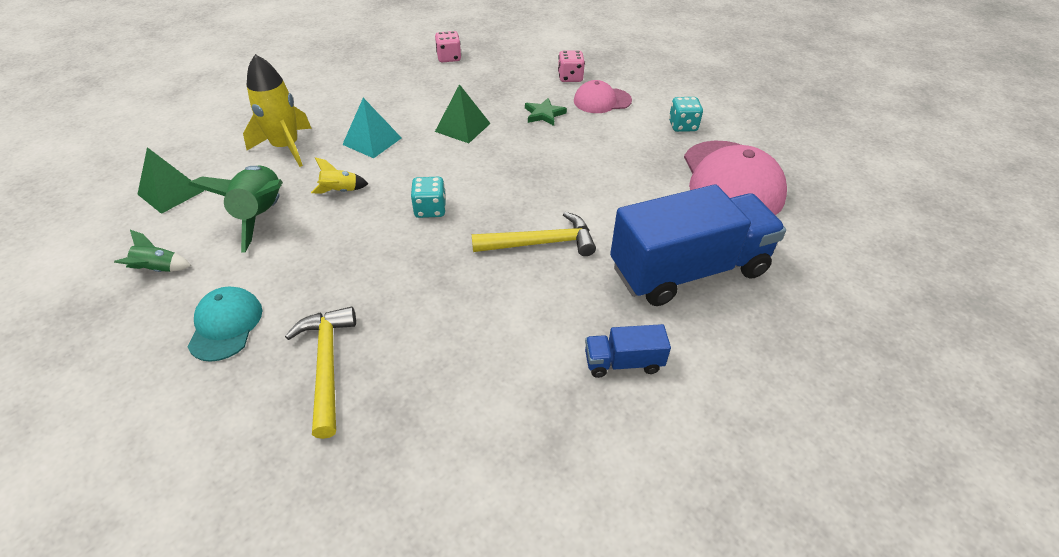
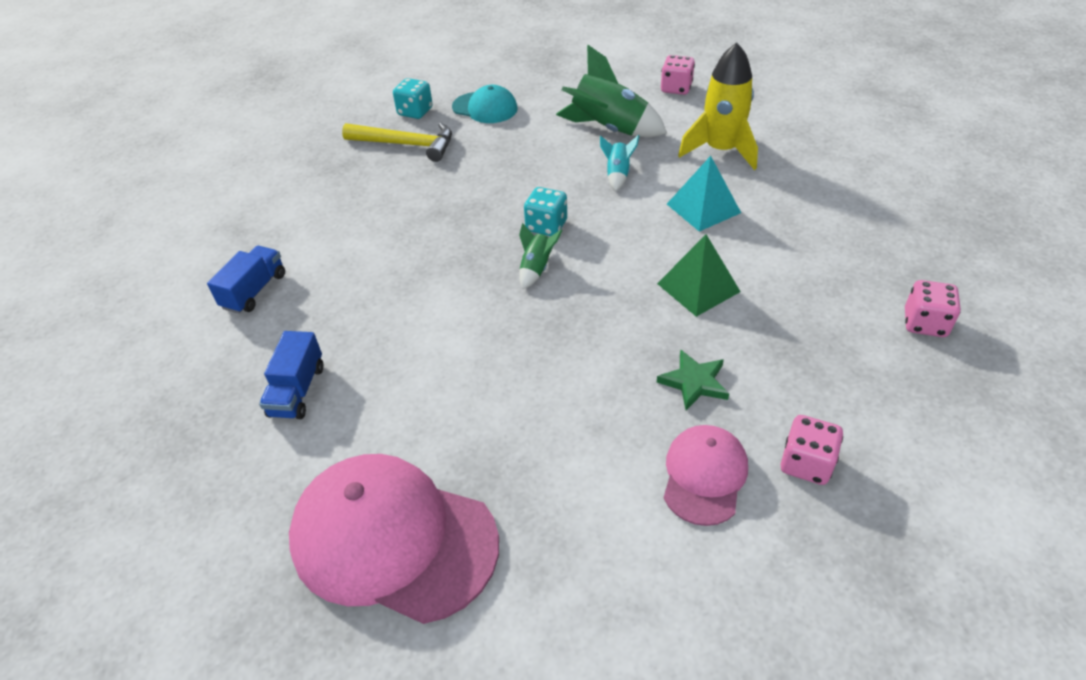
camera: 120 degrees right, 0 degrees up
green rocket [114,230,191,272] -> green rocket moved to [519,223,563,289]
green pyramid [137,147,205,214] -> pink dice [661,55,695,95]
yellow rocket [311,157,368,193] -> turquoise rocket [600,135,639,191]
yellow hammer [472,212,596,256] -> none
blue truck [610,184,786,306] -> blue truck [259,331,323,419], size x0.44
turquoise dice [669,97,703,132] -> turquoise dice moved to [393,78,433,119]

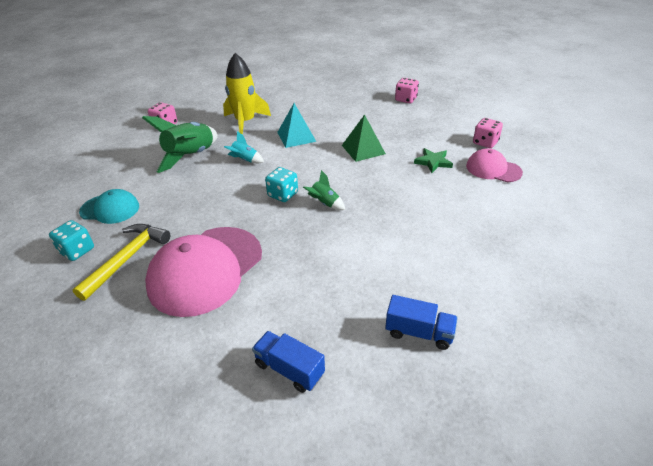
camera: 80 degrees left, 5 degrees down
pink cap [289,454,499,624] -> pink cap moved to [145,227,262,317]
turquoise cap [452,85,518,123] -> turquoise cap turned 60 degrees clockwise [79,189,139,224]

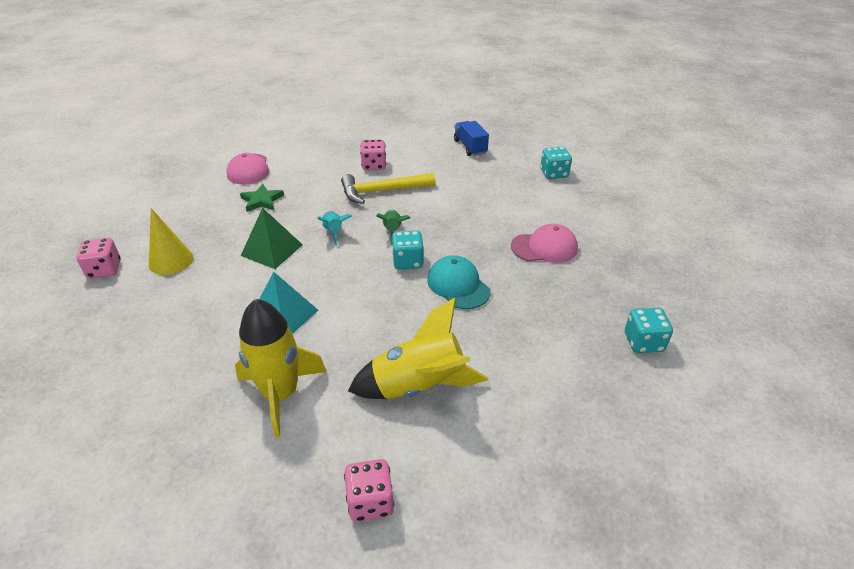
camera: 130 degrees left, 0 degrees up
yellow hammer [72,224,170,301] -> yellow hammer moved to [341,173,436,204]
turquoise cap [79,189,139,224] -> turquoise cap moved to [427,255,491,309]
green rocket [142,116,218,173] -> yellow rocket [348,298,488,399]
pink cap [145,227,262,317] -> pink cap [511,224,578,263], size x0.54
turquoise rocket [224,131,264,163] -> turquoise rocket moved to [318,211,352,246]
blue truck [252,331,325,393] -> turquoise dice [540,147,572,179]
pink dice [473,118,503,148] -> pink dice moved to [360,139,386,171]
none -> yellow cone [149,208,193,275]

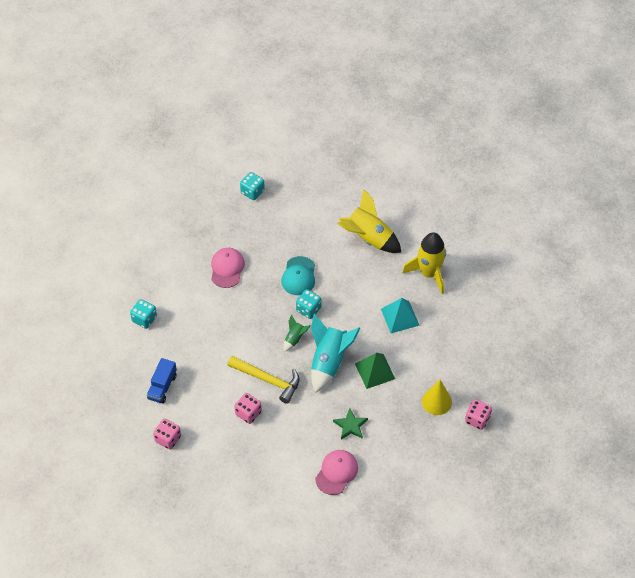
camera: 140 degrees left, 15 degrees up
turquoise rocket [318,211,352,246] -> turquoise rocket [311,314,360,393], size x2.04
pink dice [344,459,394,522] -> pink dice moved to [153,419,181,450]
pink cap [511,224,578,263] -> pink cap turned 60 degrees clockwise [211,248,245,288]

